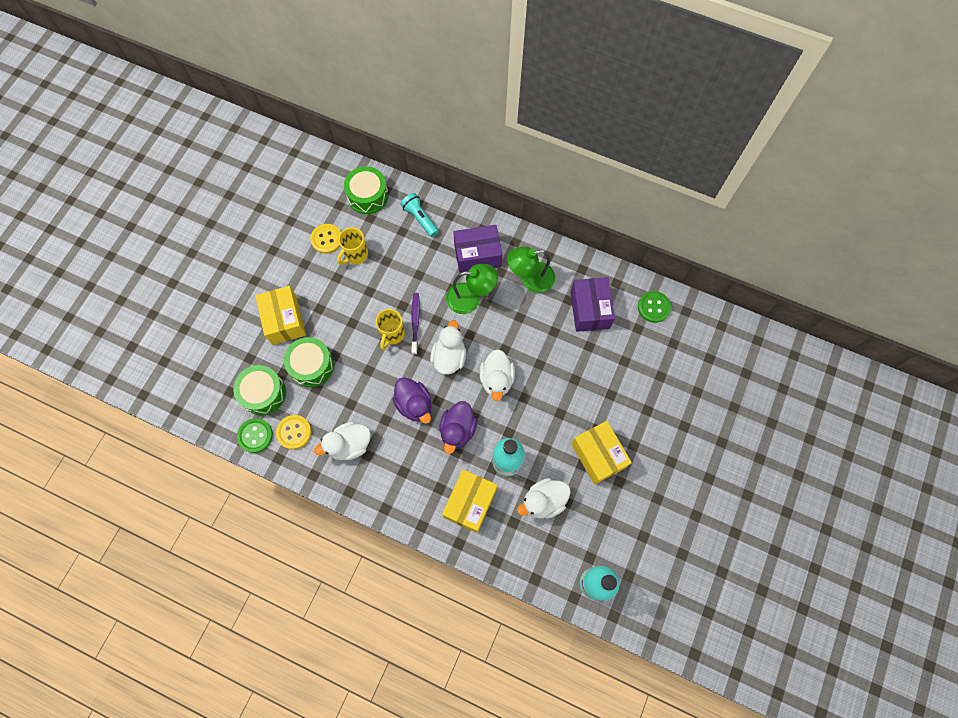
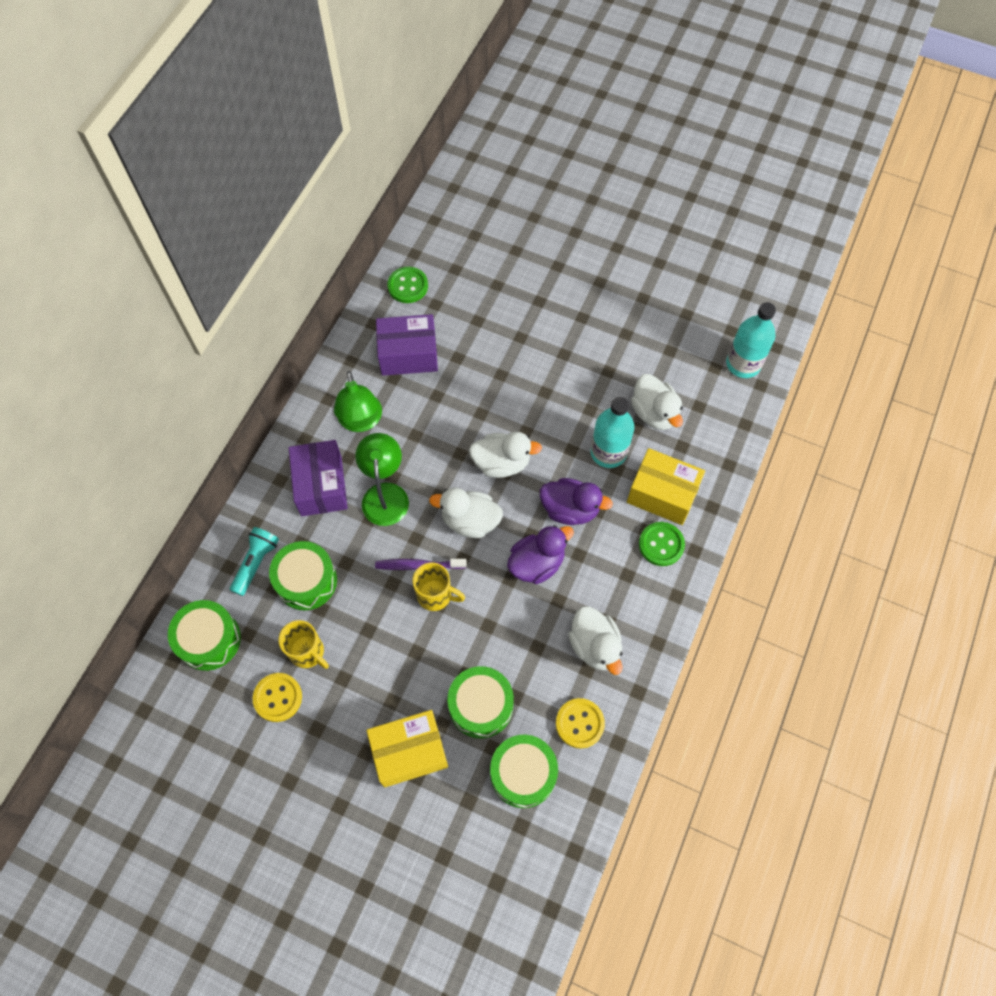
camera: 90 degrees left, 5 degrees down
green button [237,418,273,453] -> green button moved to [639,522,685,566]
turquoise flashlight [400,193,438,237] -> turquoise flashlight turned 150 degrees clockwise [230,527,279,596]
yellow box [571,421,632,485] -> none
none -> green drum [269,541,337,610]

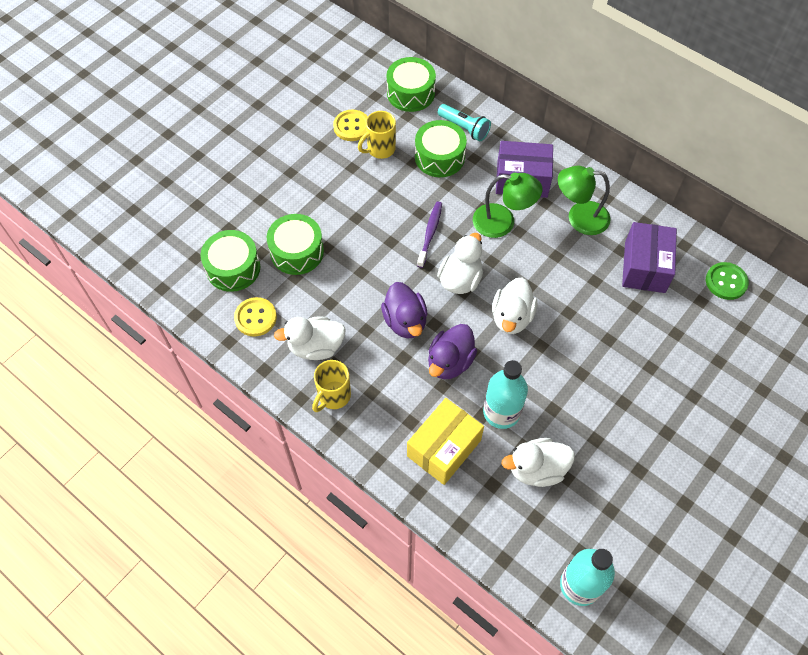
camera: 105 degrees right, 5 degrees down
yellow box [366,710,448,787] -> none
yellow mug [413,563,465,611] -> yellow mug moved to [312,360,351,412]
green button [639,522,685,566] -> none

